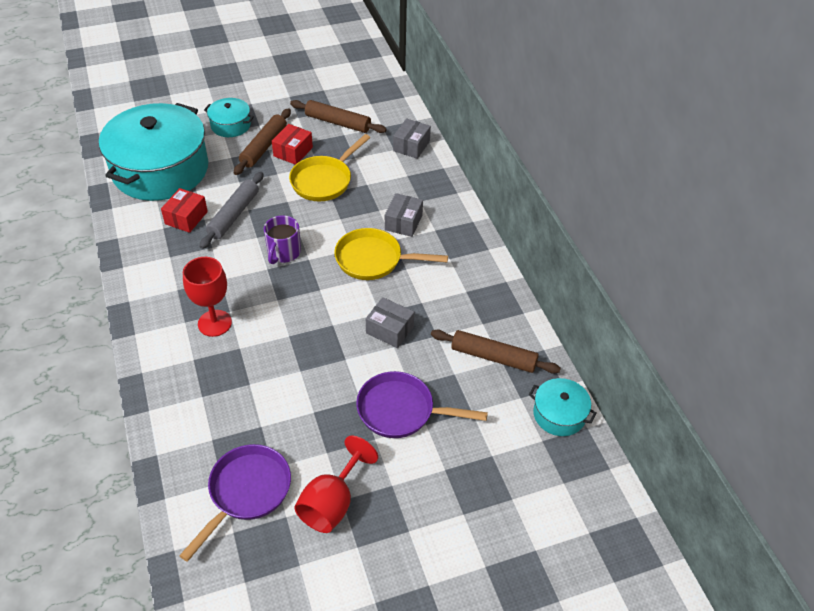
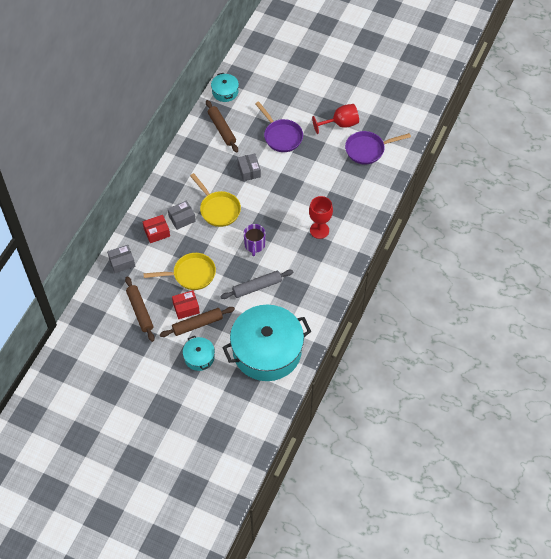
camera: 135 degrees left, 10 degrees up
red box [161,188,208,233] -> red box moved to [143,215,170,243]
purple mug [264,215,301,264] -> purple mug turned 120 degrees clockwise [244,224,266,256]

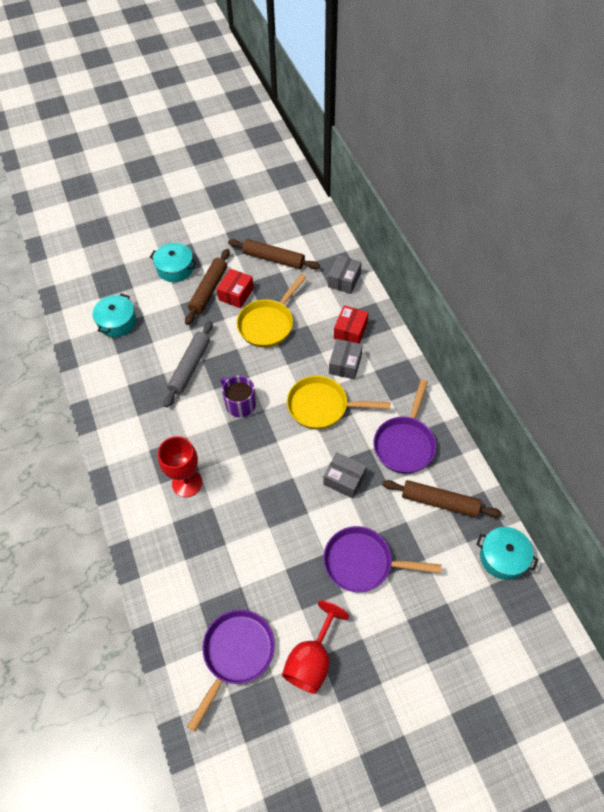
camera: 135 degrees right, 0 degrees up
turquoise pot [222,305,311,381] -> turquoise pot [93,294,136,337], size x0.44
none -> purple pan [373,379,436,474]

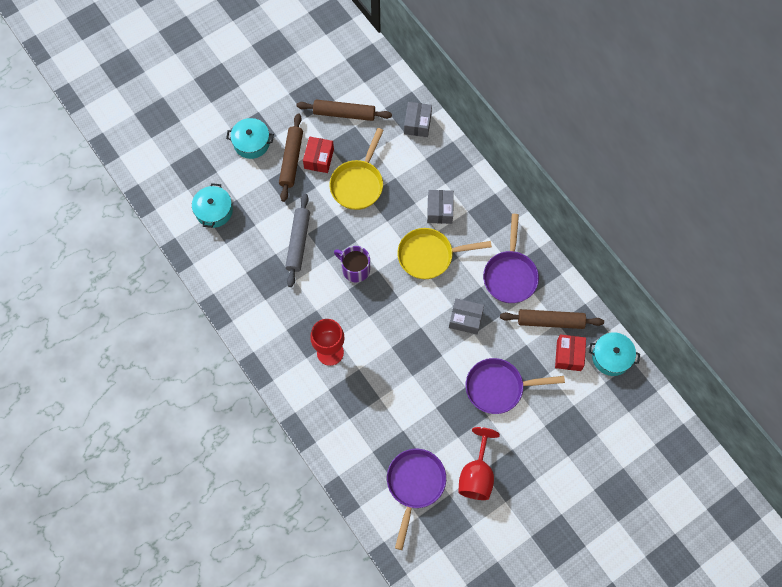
camera: 15 degrees left, 10 degrees up
red box [334,305,369,343] -> red box moved to [555,334,586,371]

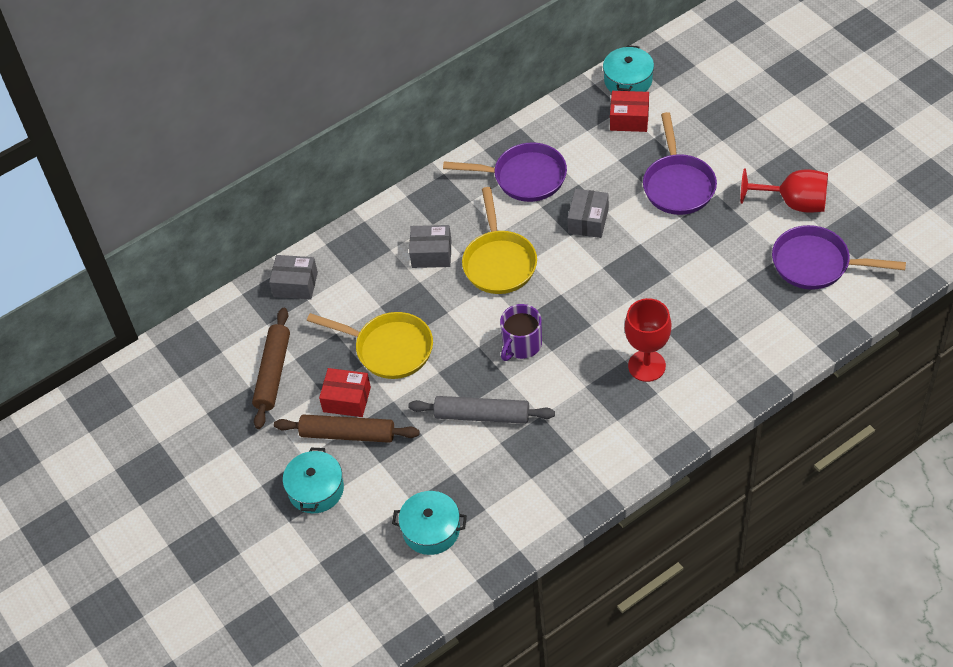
camera: 85 degrees left, 15 degrees down
brown rolling pin [500,309,604,329] -> none

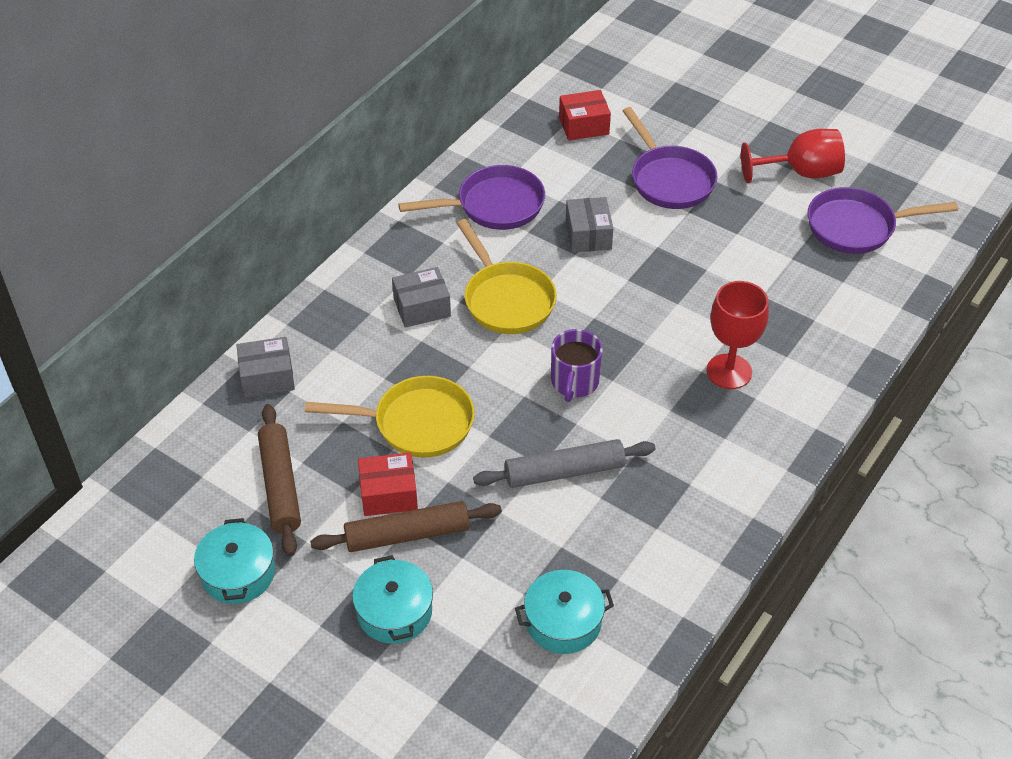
camera: 25 degrees left, 5 degrees down
turquoise pot [603,45,654,92] -> turquoise pot moved to [194,518,275,604]

